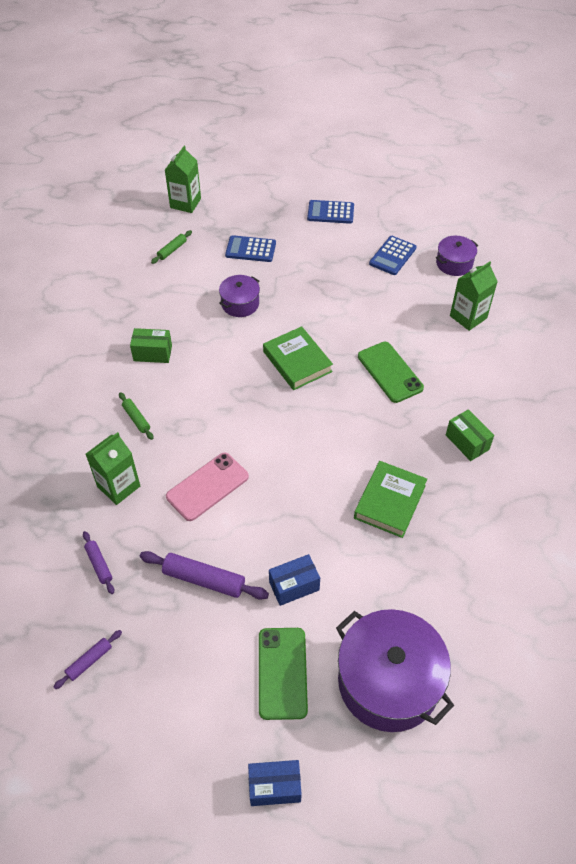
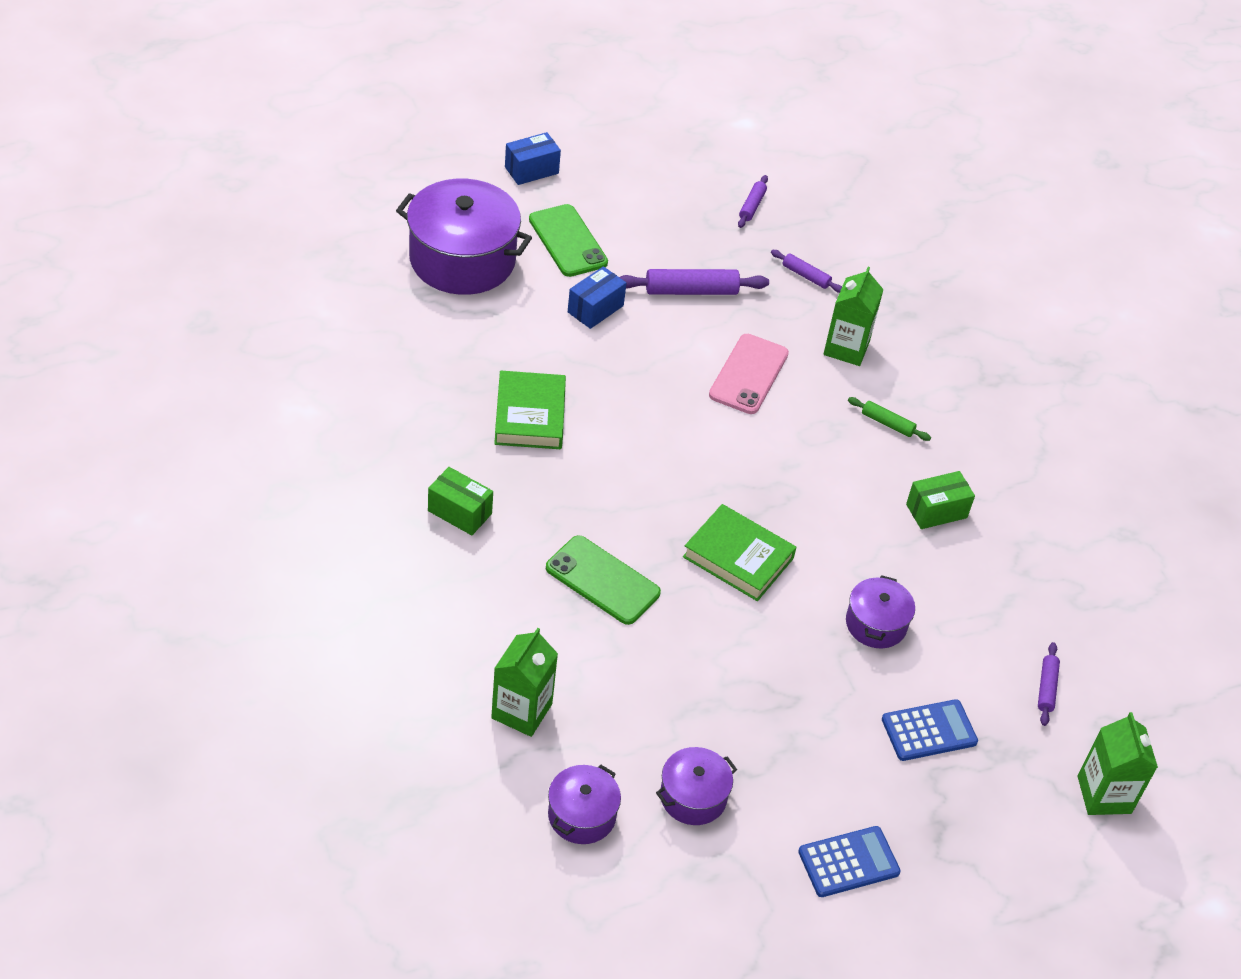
camera: 150 degrees right, 5 degrees down
green rolling pin [151,230,192,264] -> purple rolling pin [1038,642,1060,726]
blue calculator [369,236,417,275] -> purple pot [656,747,737,825]

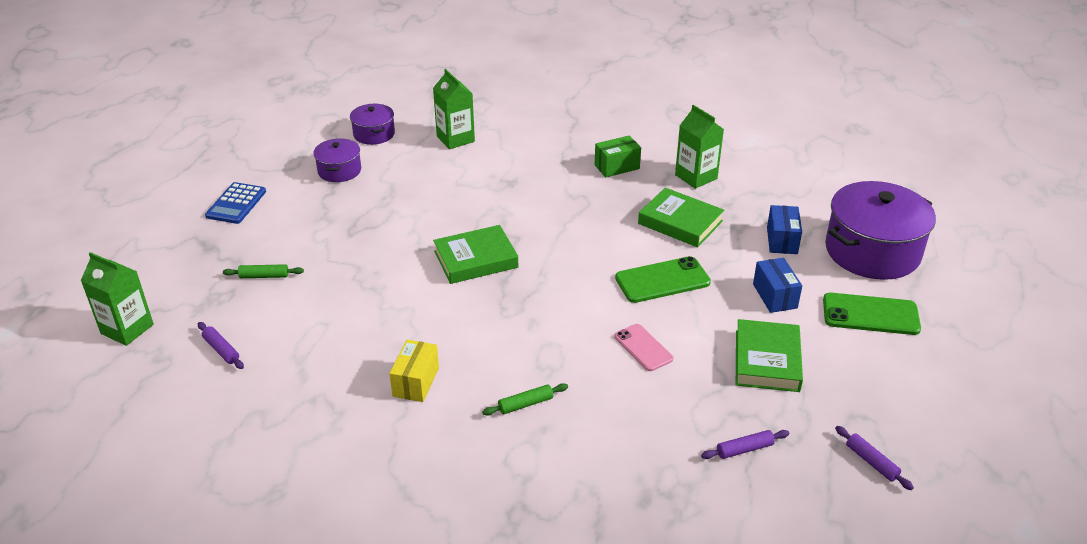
camera: 130 degrees right, 10 degrees down
blue box [505,132,561,185] -> blue box moved to [767,205,802,254]
green phone [546,535,661,625] -> green phone moved to [615,256,711,303]
purple rolling pin [619,269,769,295] -> green book [736,319,803,392]
pink phone [709,334,789,414] -> pink phone [614,324,673,371], size x0.65
green carton [824,267,884,366] -> green carton moved to [675,105,724,189]
purple pot [846,575,915,648] -> none
blue calculator [882,699,978,761] -> green rolling pin [223,264,304,278]
green box [906,471,975,529] -> yellow box [389,340,439,402]

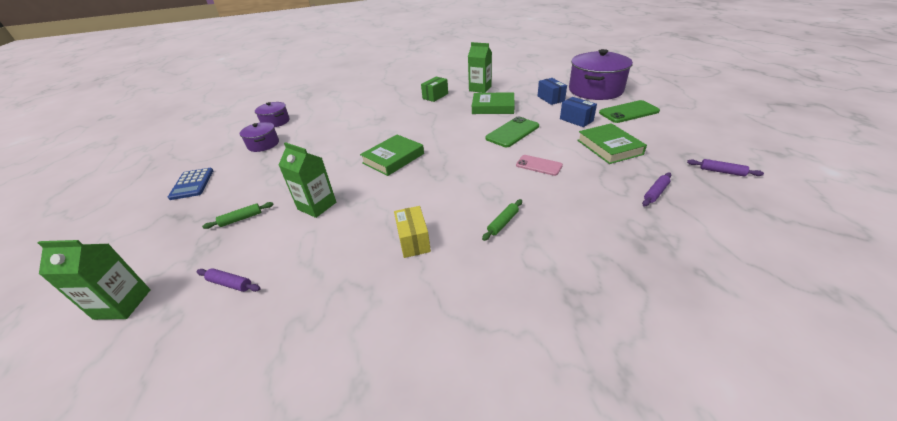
camera: 25 degrees left, 0 degrees up
green carton [433,69,475,149] -> green carton moved to [279,142,336,218]

